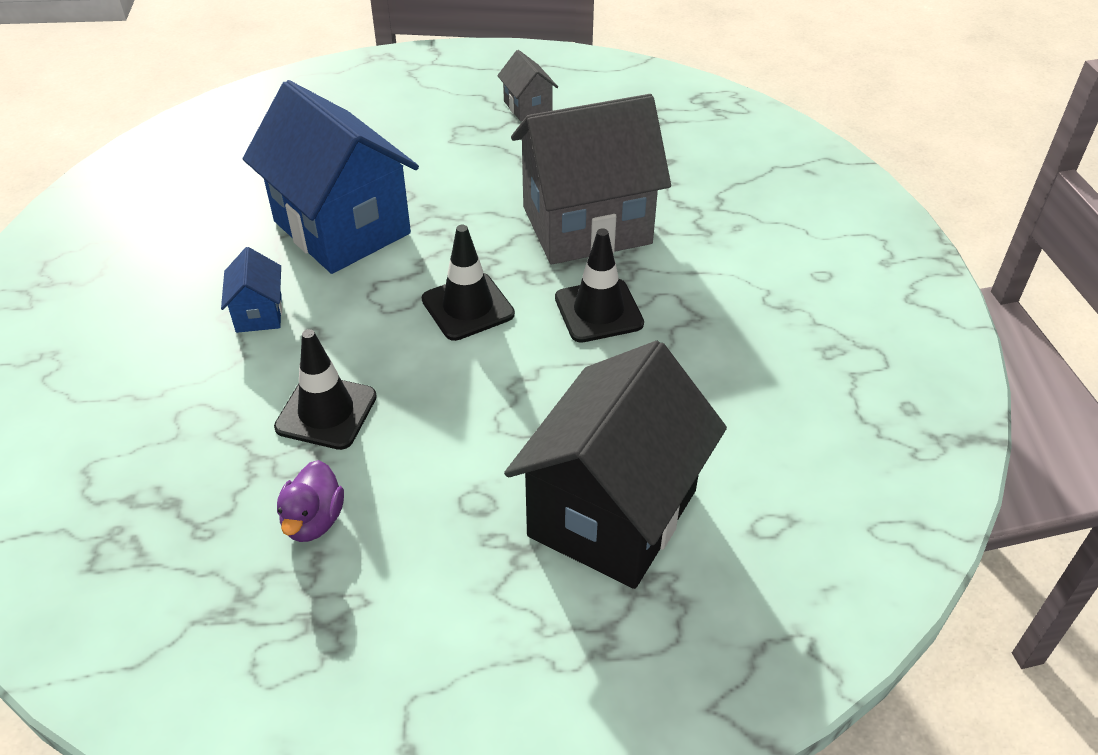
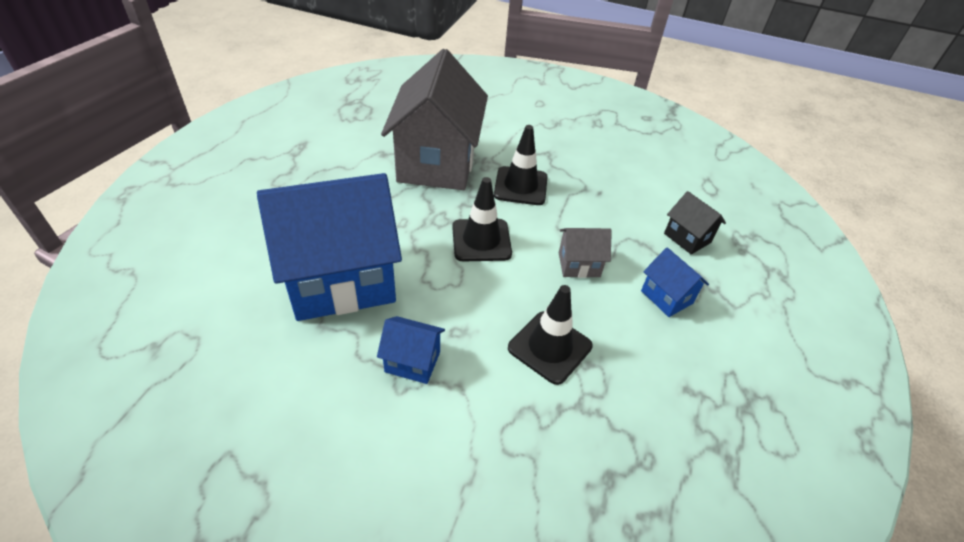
camera: 70 degrees left, 0 degrees up
purple duck [277,460,344,542] -> none
grey house [497,50,558,122] -> grey house moved to [559,228,612,278]
black house [504,341,727,589] -> black house [664,191,726,255], size x0.43
none -> blue house [641,247,709,317]

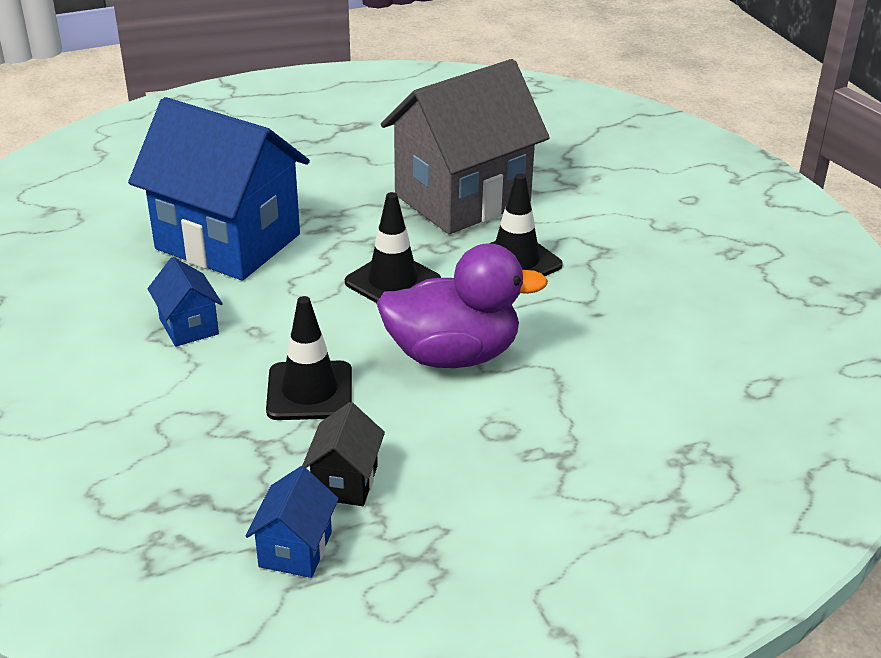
camera: 50 degrees right, 10 degrees down
grey house [559,228,612,278] -> purple duck [376,243,548,368]
blue house [641,247,709,317] -> blue house moved to [246,466,339,578]
black house [664,191,726,255] -> black house moved to [302,402,385,506]

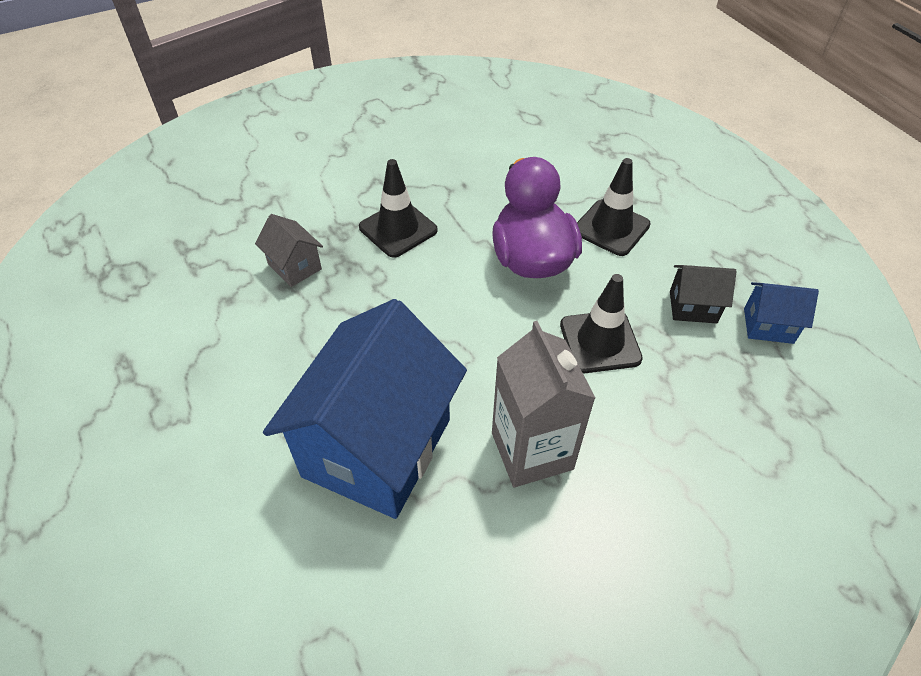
camera: 95 degrees left, 15 degrees up
blue house [148,257,223,347] -> grey carton [492,321,595,487]
black traffic cone [345,192,441,303] -> black traffic cone moved to [577,158,651,256]
grey house [381,59,550,234] -> grey house [255,214,323,287], size x0.43

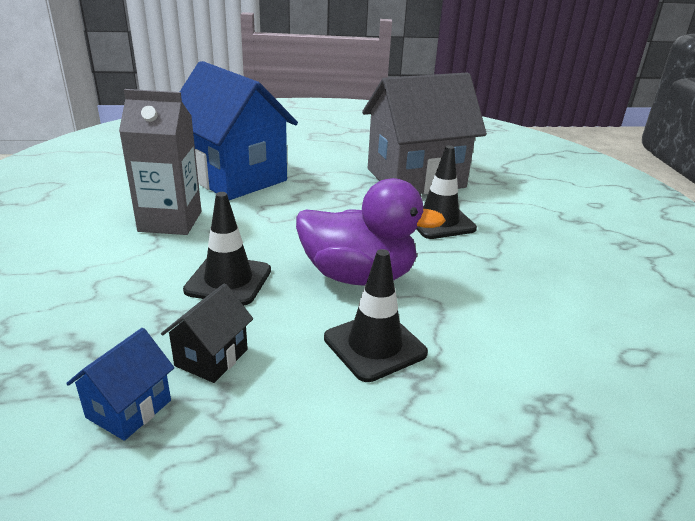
camera: 110 degrees right, 20 degrees down
grey house [255,214,323,287] -> grey house [362,73,487,194], size x2.35

